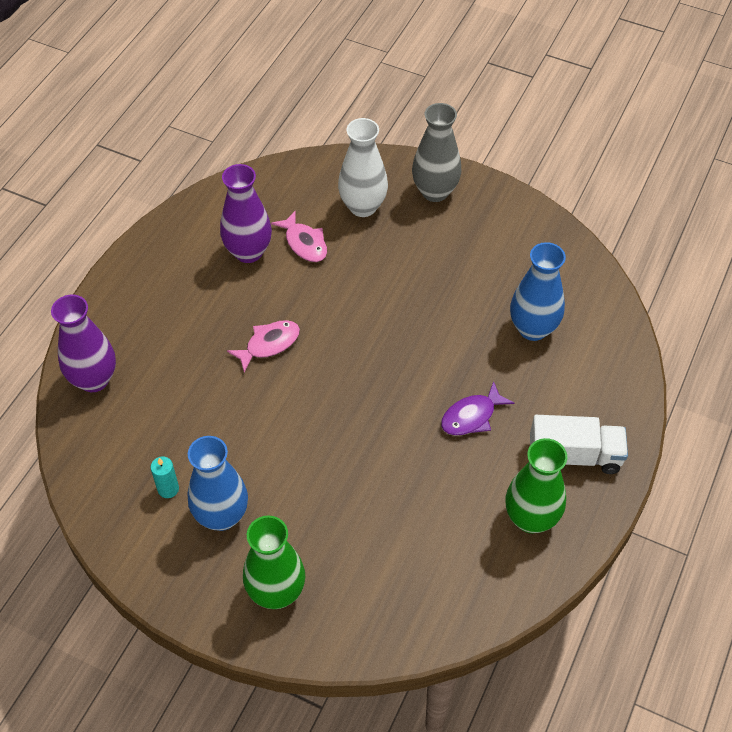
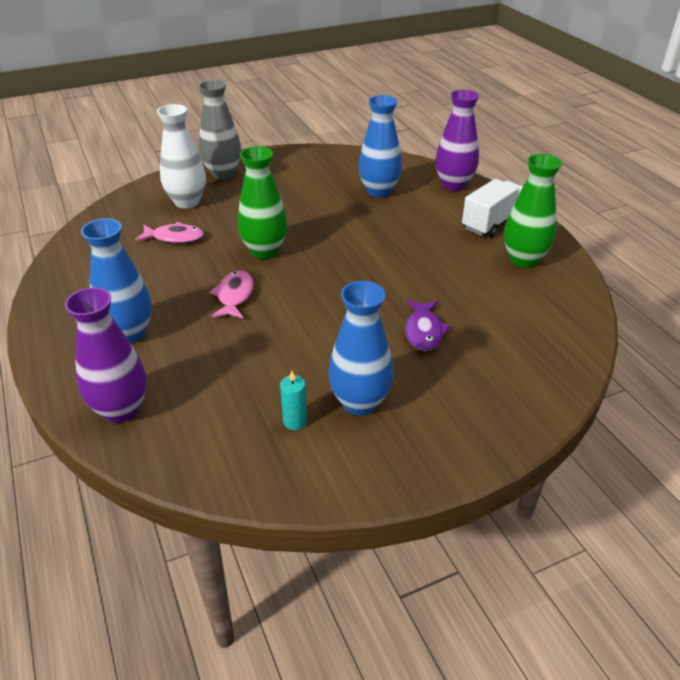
camera: 50 degrees left, 15 degrees down
purple vase [220,164,272,263] -> purple vase moved to [436,90,479,191]
green vase [243,515,305,609] -> green vase moved to [238,146,287,259]
purple fish [441,381,514,436] -> purple fish moved to [405,300,451,351]
none -> blue vase [81,218,152,343]

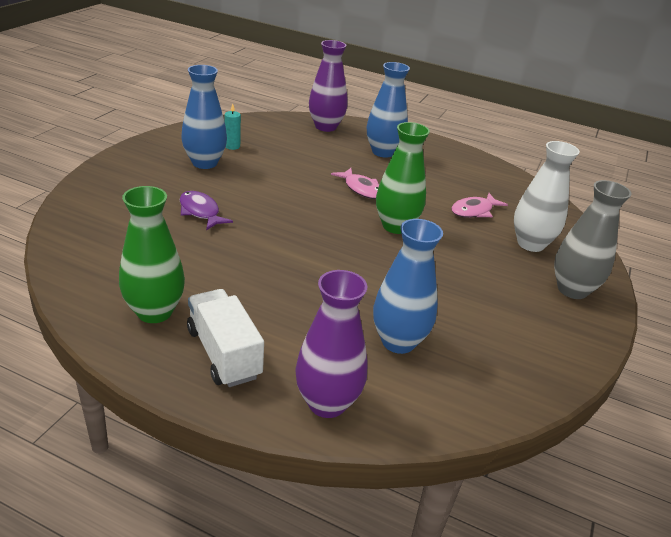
camera: 135 degrees right, 5 degrees down
white truck [462,179,523,238] -> white truck turned 150 degrees clockwise [187,289,264,387]

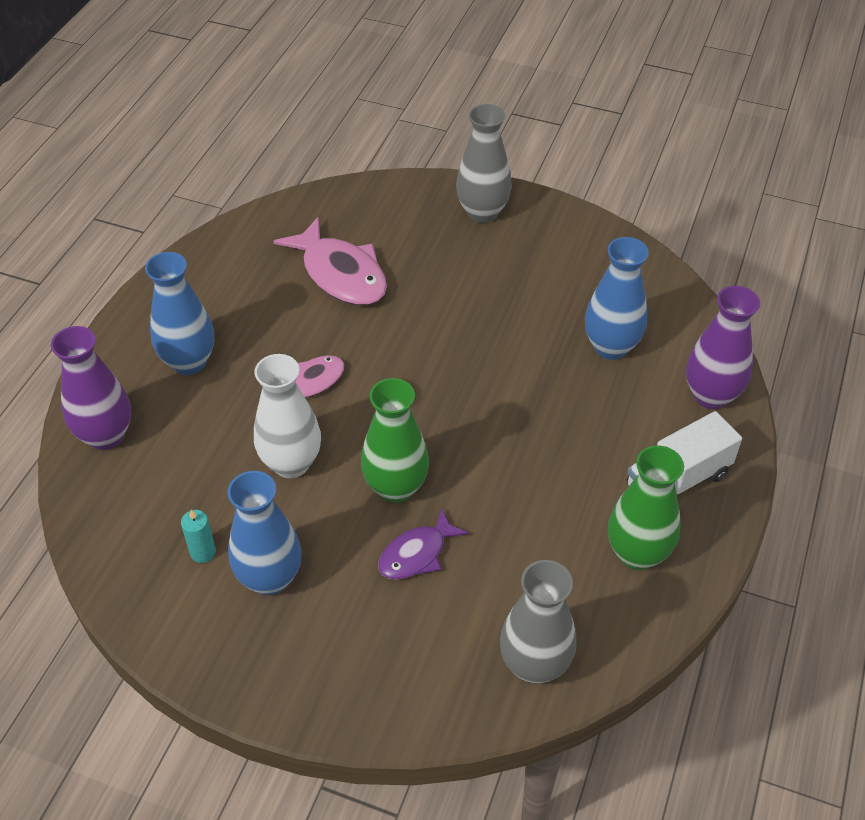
camera: 90 degrees left, 15 degrees up
green vase [376,122,430,234] -> green vase moved to [361,378,429,503]
pink fish [451,193,508,218] -> pink fish [273,217,387,305], size x1.69
white vase [514,141,580,252] -> white vase moved to [254,354,321,478]
none -> grey vase [500,560,577,684]

